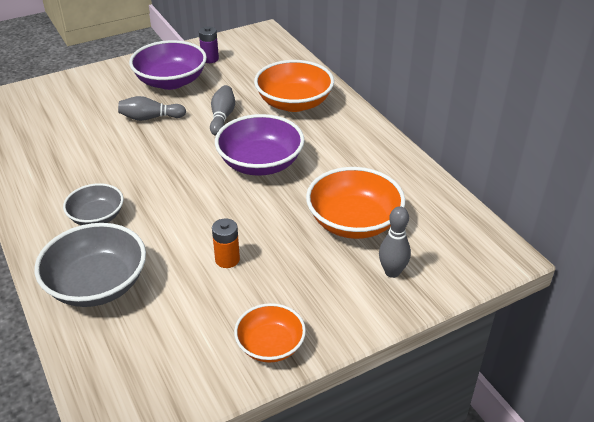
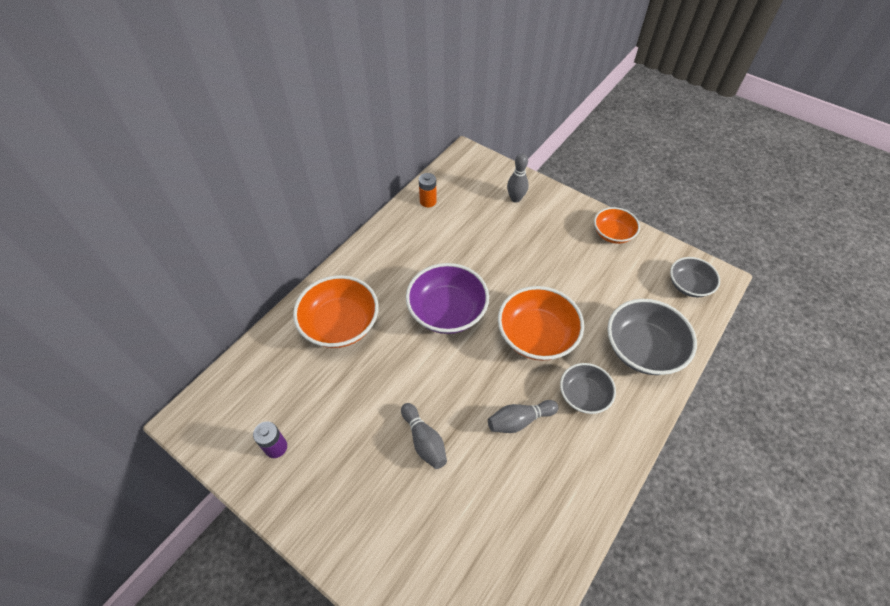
camera: 115 degrees left, 15 degrees up
purple bowl [129,40,207,90] -> none
grey bowling pin [210,85,235,136] -> grey bowling pin moved to [488,400,559,433]
orange battery [212,218,240,268] -> orange battery moved to [419,173,437,207]
orange bowl [306,167,405,239] -> orange bowl moved to [498,286,584,361]
none -> grey bowl [670,257,720,297]

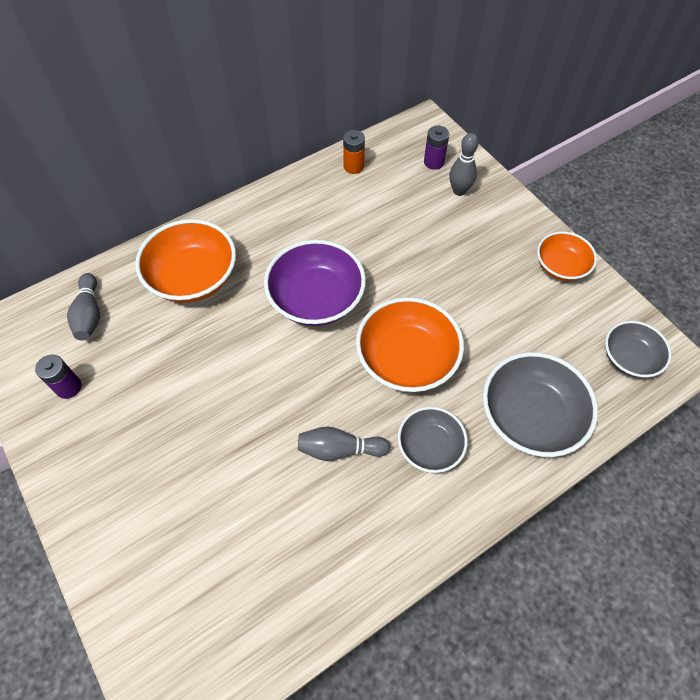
camera: 20 degrees right, 5 degrees up
grey bowling pin [401,403,447,469] -> grey bowling pin moved to [67,273,100,341]
none -> purple battery [424,126,449,170]

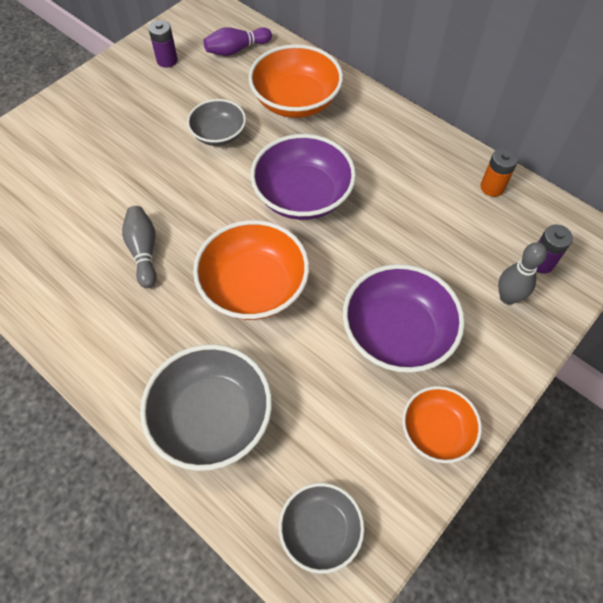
camera: 75 degrees right, 0 degrees up
grey bowling pin [67,273,100,341] -> purple bowling pin [204,27,272,56]
grey bowl [398,407,468,473] -> grey bowl moved to [187,99,246,146]
none -> purple bowl [343,264,465,373]

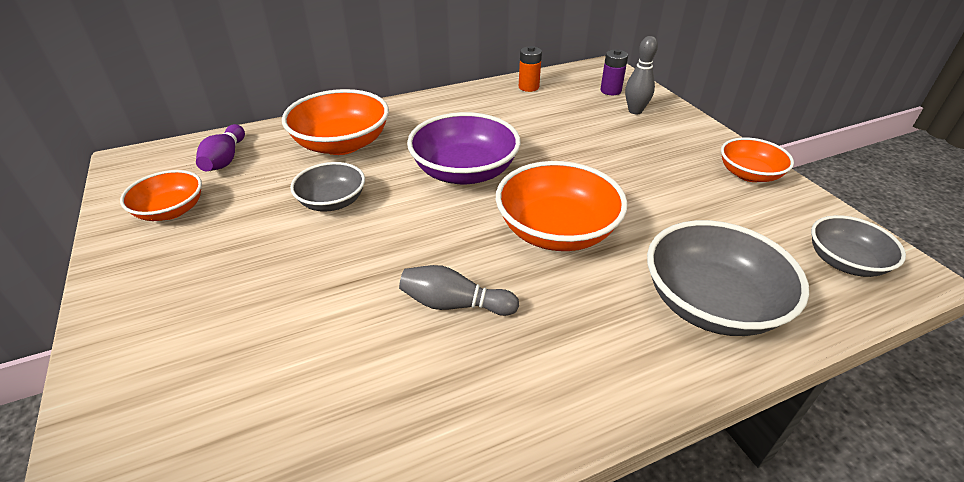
camera: 65 degrees left, 20 degrees down
purple battery [148,20,178,68] -> orange bowl [120,170,202,221]
purple bowl [343,264,465,373] -> none

